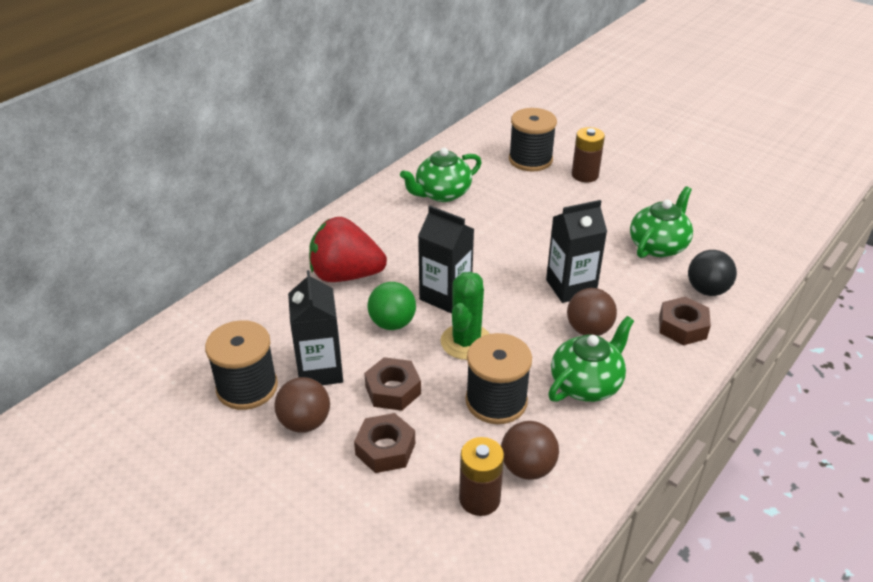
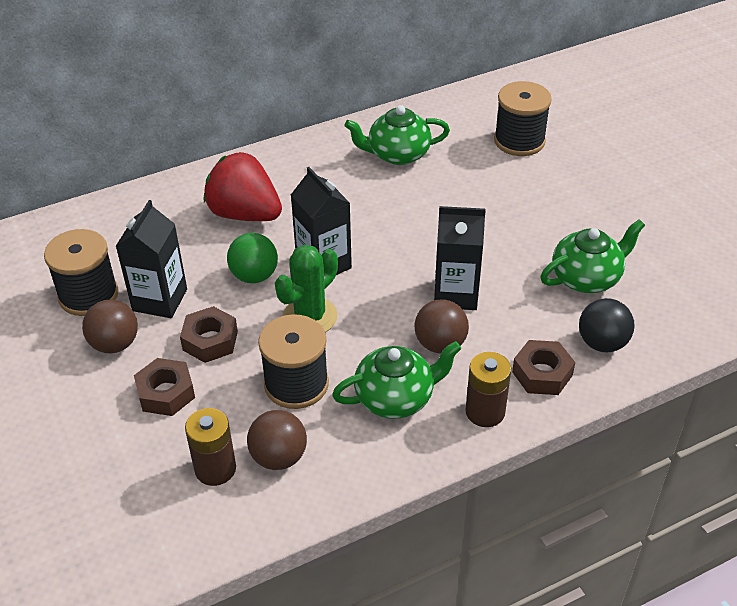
camera: 25 degrees right, 5 degrees up
brown battery [572,127,605,183] -> brown battery moved to [465,352,511,427]

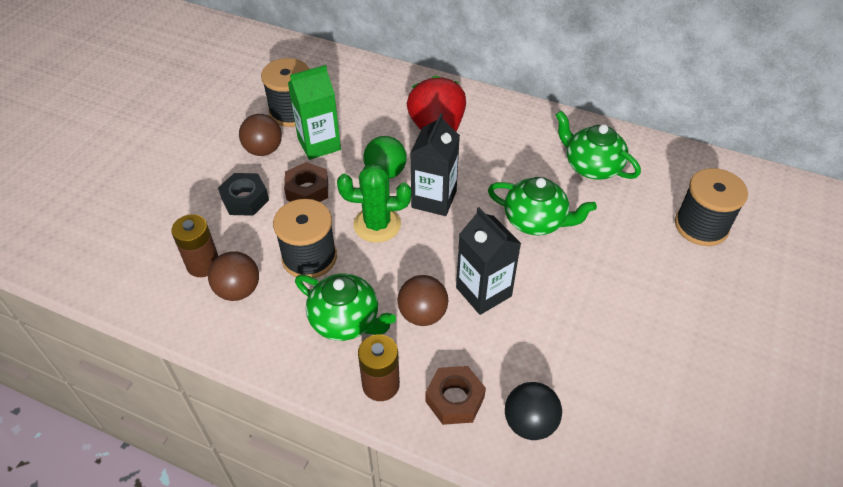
camera: 50 degrees right, 5 degrees up
black carton [116,200,187,318] -> green carton [288,65,341,160]
brown nut [134,358,195,416] -> black nut [218,173,269,216]
green teapot [540,219,645,293] -> green teapot moved to [488,177,597,235]

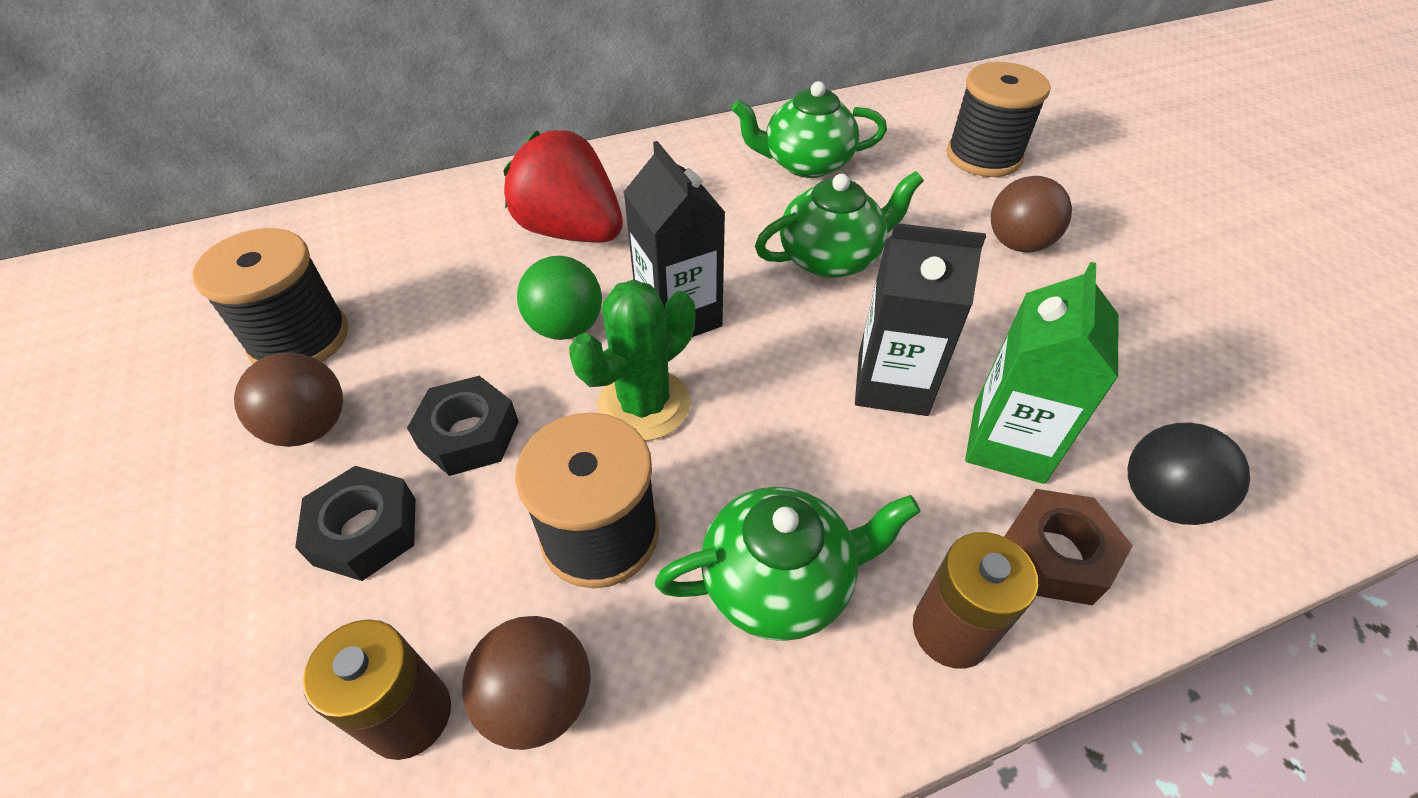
camera: 45 degrees left, 0 degrees up
brown nut [284,162,328,202] -> black nut [407,376,519,476]
green carton [288,65,341,160] -> green carton moved to [965,262,1118,484]
brown ball [397,275,448,326] -> brown ball moved to [991,176,1072,253]

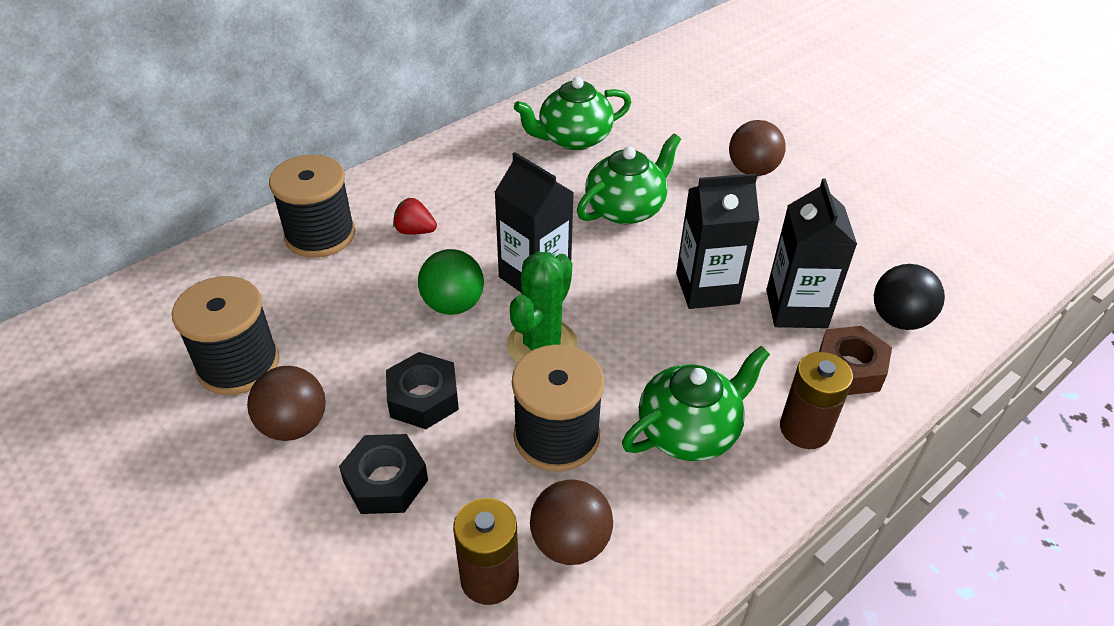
camera: 20 degrees left, 5 degrees down
red strawberry [503,130,623,242] -> red strawberry [393,198,437,235], size x0.43
black spool [947,62,1051,177] -> black spool moved to [269,155,355,258]
green carton [965,262,1118,484] -> black carton [766,178,857,328]

